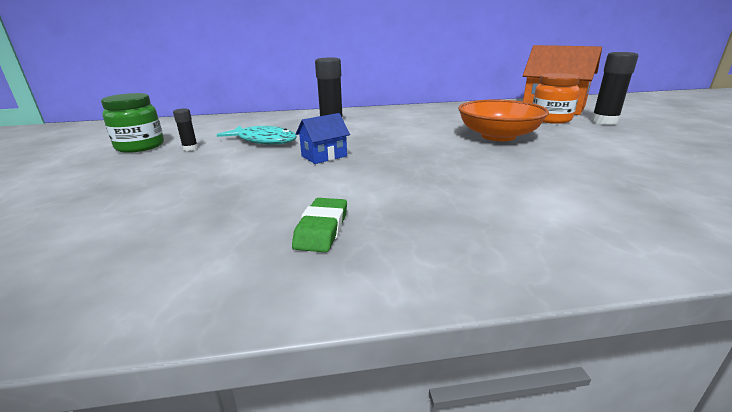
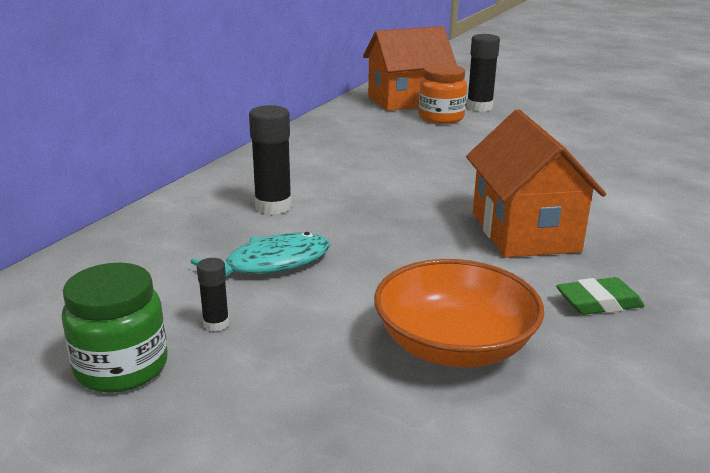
camera: 55 degrees left, 0 degrees up
green eraser [292,198,347,252] -> green eraser turned 60 degrees counterclockwise [556,277,645,315]
blue house [296,113,350,164] -> none
orange bowl [458,99,549,141] -> orange bowl moved to [374,259,544,367]
none -> orange house [466,109,606,258]

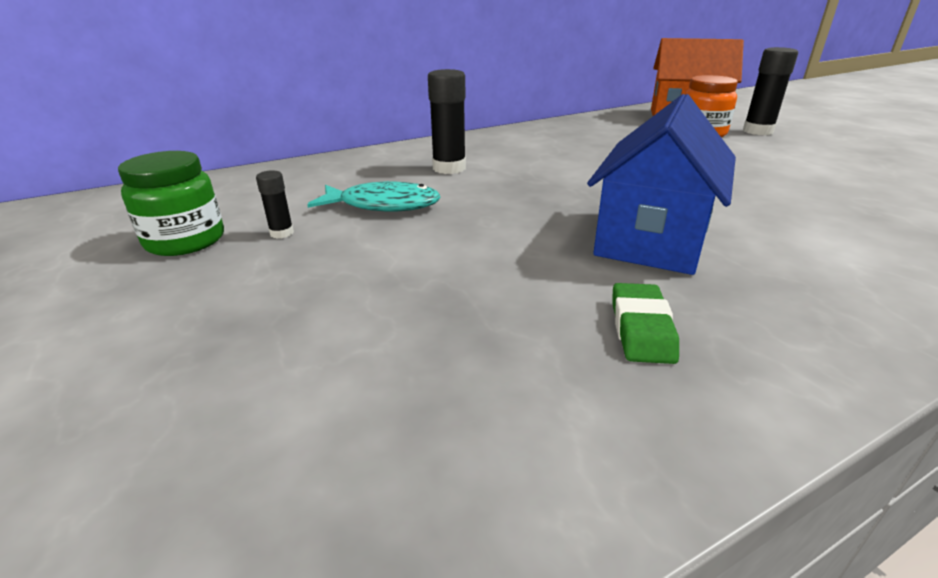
camera: 35 degrees right, 5 degrees up
orange bowl [374,259,544,367] -> none
orange house [466,109,606,258] -> blue house [587,94,736,275]
green eraser [556,277,645,315] -> green eraser turned 75 degrees clockwise [612,283,679,364]

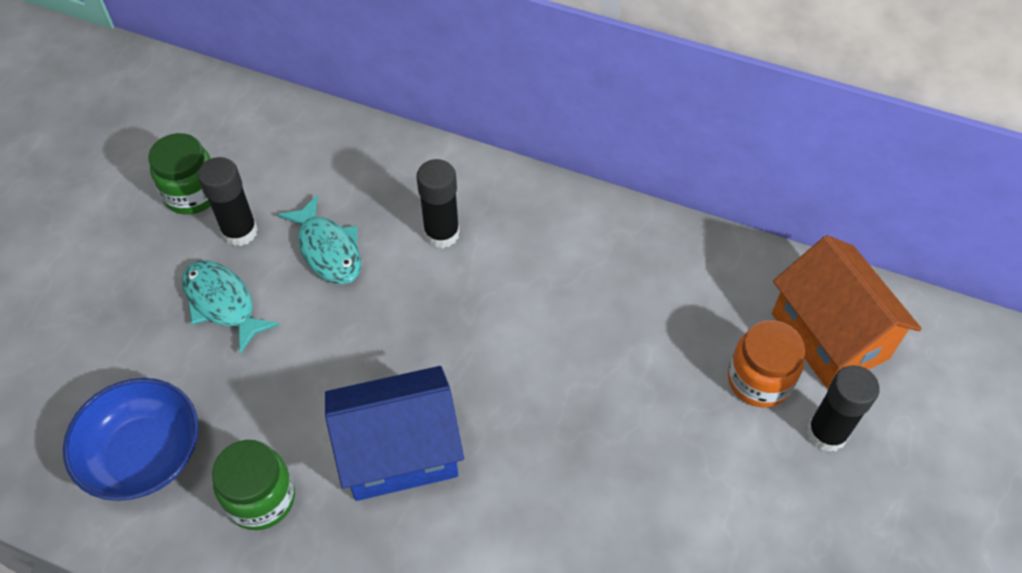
camera: 50 degrees right, 25 degrees up
black glue stick [256,170,294,239] -> black glue stick [198,157,258,246], size x1.92
green eraser [612,283,679,364] -> green jar [212,440,295,530]
none -> blue bowl [63,378,199,501]
none -> turquoise fish [182,261,280,354]

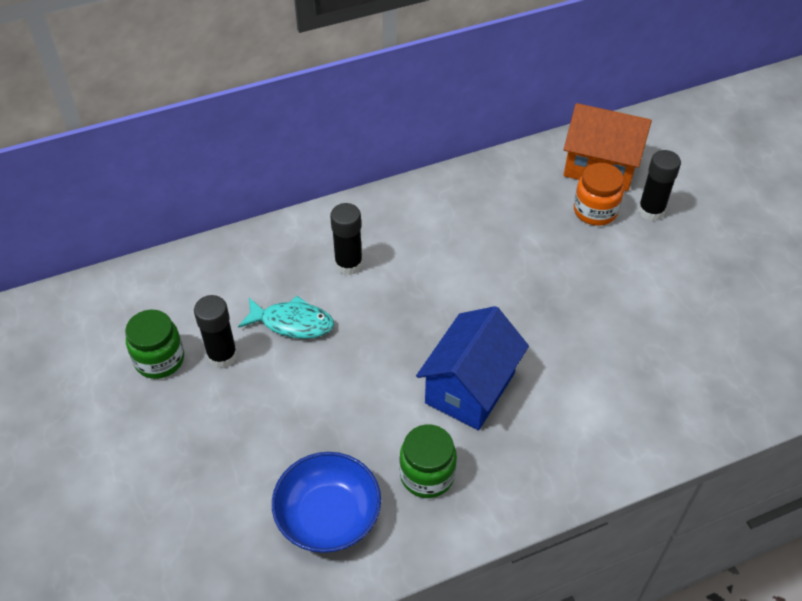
camera: 45 degrees left, 5 degrees down
turquoise fish [182,261,280,354] -> none

